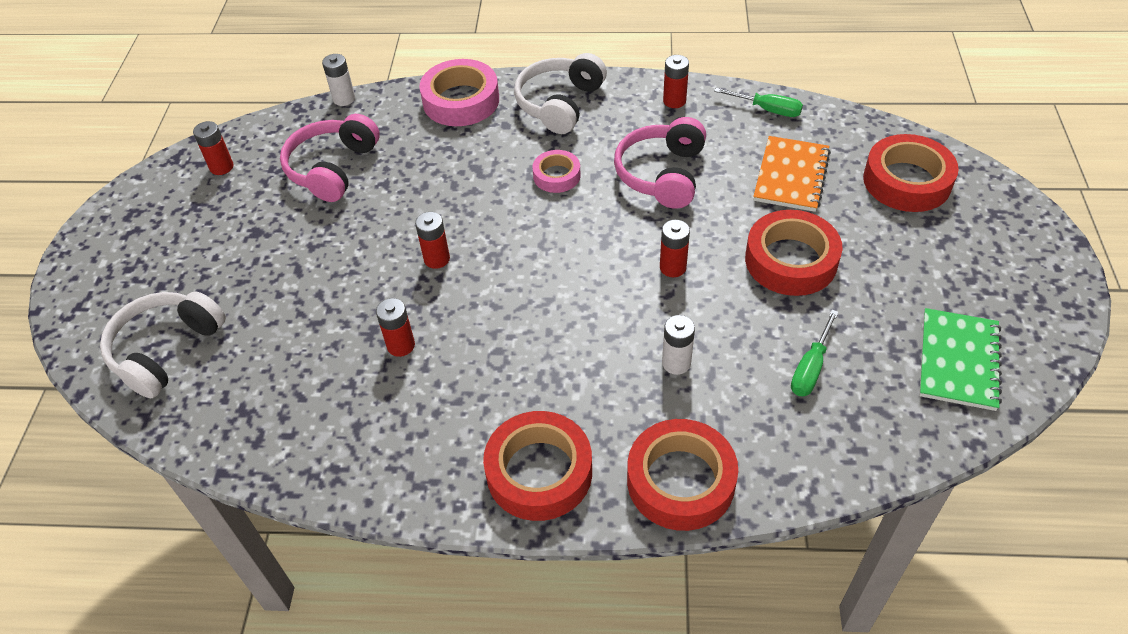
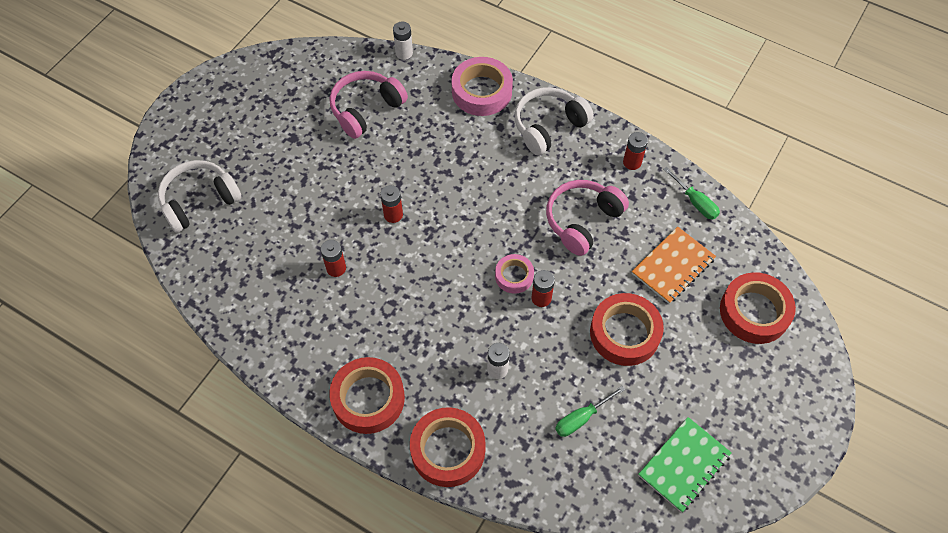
camera: 25 degrees right, 10 degrees up
red battery [193,121,234,175] -> none
pink tape [533,150,581,193] -> pink tape moved to [495,254,534,294]

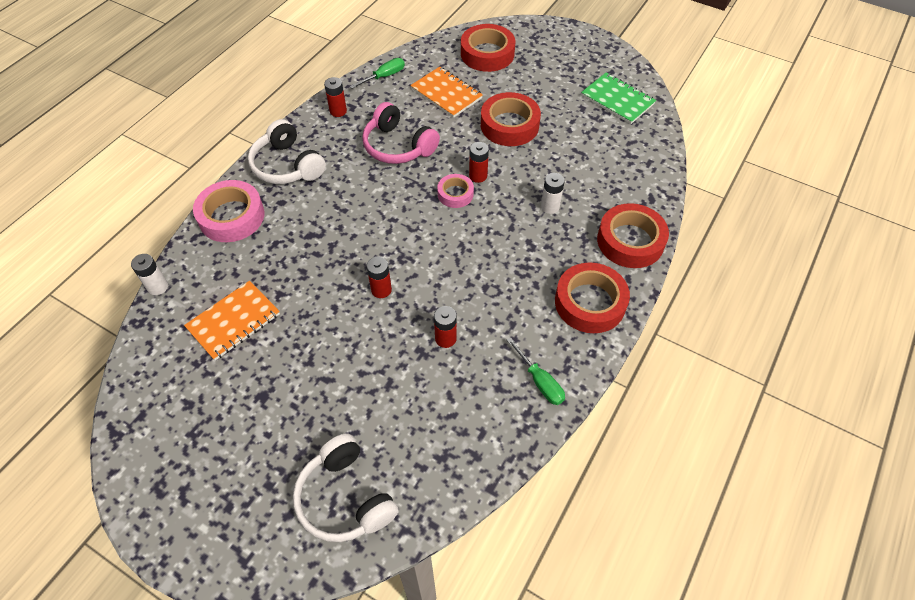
camera: 90 degrees left, 5 degrees down
pink headphones [330,71,408,139] -> orange notebook [184,281,280,361]
green screwdriver [555,386,625,437] -> green screwdriver moved to [507,337,565,405]

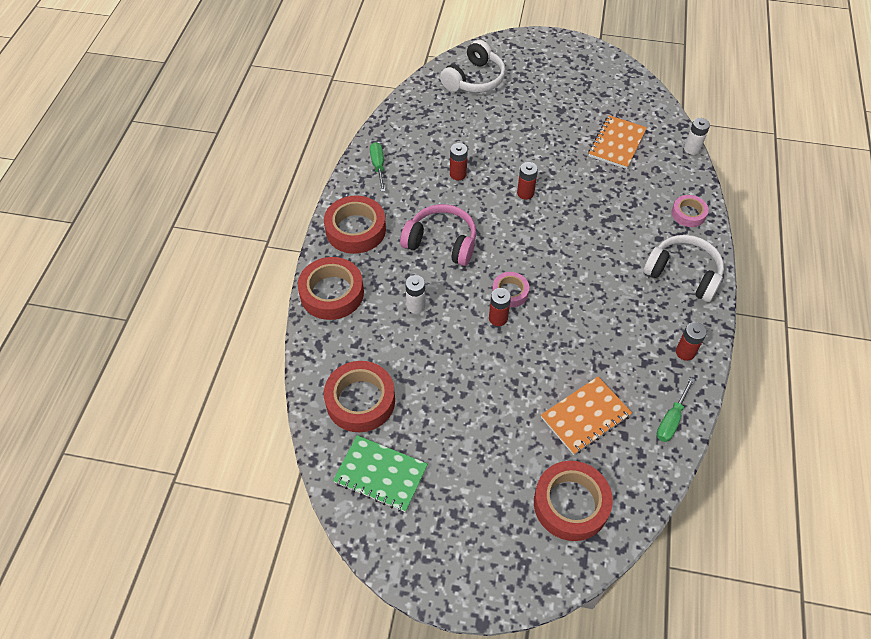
camera: 160 degrees right, 0 degrees up
pink tape [193,180,265,242] -> pink tape [672,195,709,227], size x0.57
white headphones [293,434,399,542] -> white headphones turned 90 degrees clockwise [440,40,506,93]
pink headphones [362,102,440,164] -> pink headphones moved to [400,204,476,266]
orange notebook [410,66,483,118] -> orange notebook turned 60 degrees counterclockwise [541,377,632,455]
red tape [481,92,541,146] -> red tape moved to [324,361,395,432]
green screwdriver [507,337,565,405] -> green screwdriver turned 45 degrees clockwise [370,142,385,192]

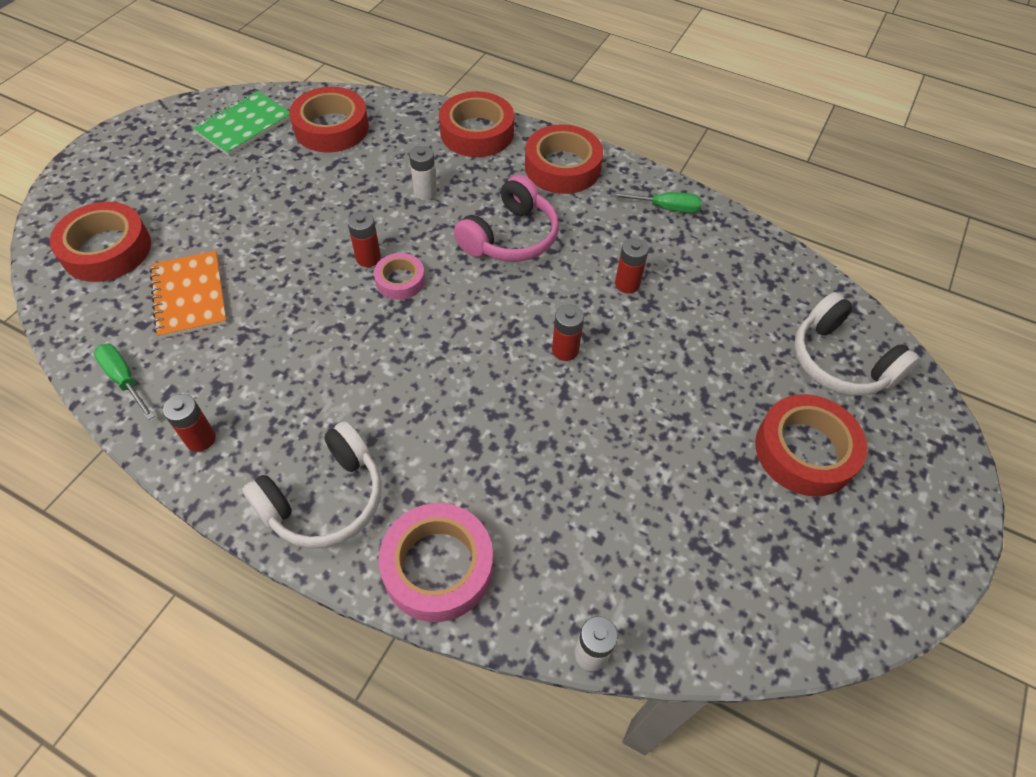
camera: 105 degrees right, 0 degrees up
orange notebook [588,115,647,169] -> none
pink tape [672,195,709,227] -> pink tape [379,503,493,622], size x1.76
none -> red tape [755,394,867,496]

